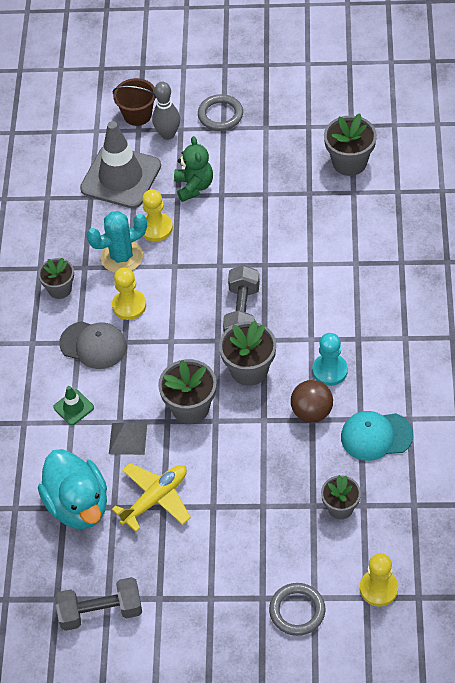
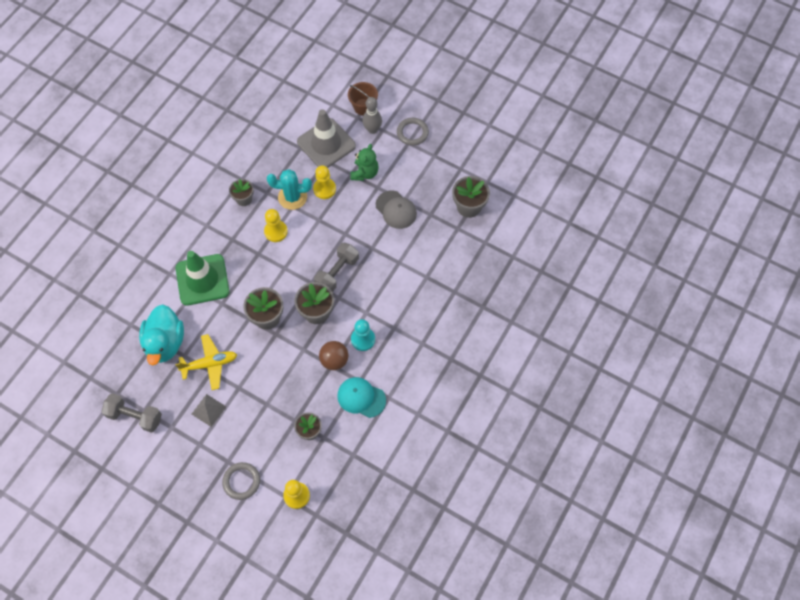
camera: 25 degrees right, 10 degrees up
green traffic cone [53,386,94,425] -> green traffic cone [176,251,230,306], size x2.31
grey cap [59,321,127,369] -> grey cap moved to [376,191,417,229]
grey pyramid [109,423,147,455] -> grey pyramid moved to [192,394,226,427]

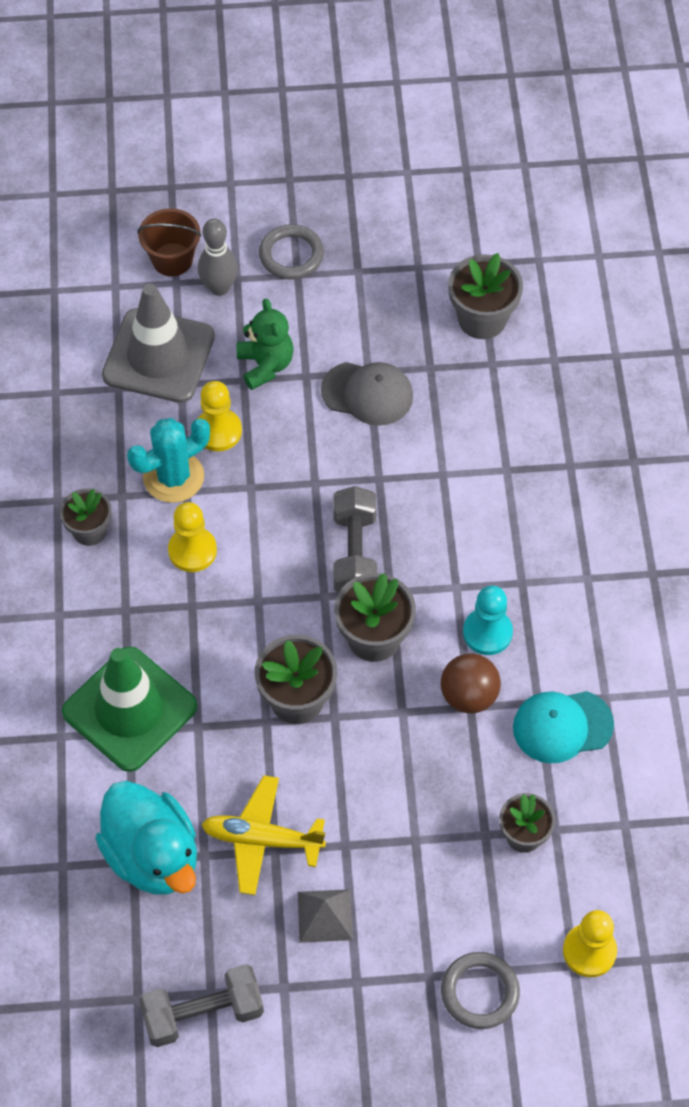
camera: 35 degrees left, 5 degrees down
yellow plane [175,334,237,390] -> yellow plane turned 120 degrees counterclockwise [201,775,326,895]

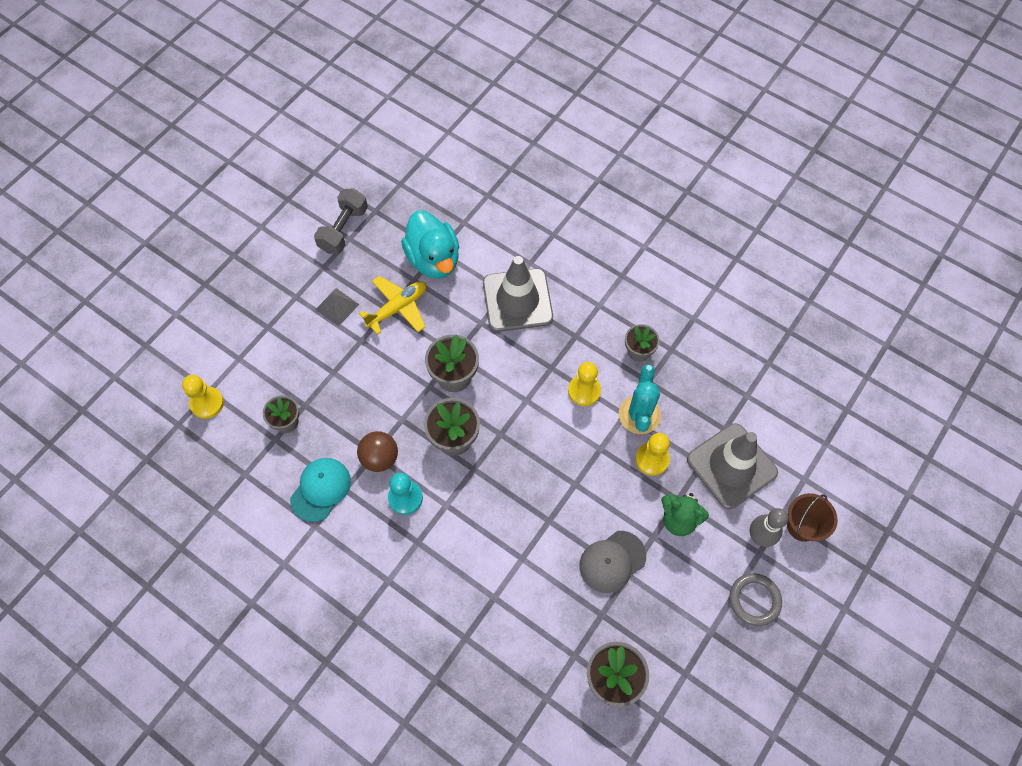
camera: 130 degrees right, 5 degrees up
green traffic cone [62,646,197,772] -> grey traffic cone [483,256,553,332]
turquoise duck [95,781,197,895] -> turquoise duck turned 120 degrees counterclockwise [401,210,459,279]
grey dumbbell [333,486,377,593] -> none
grey ring [441,952,520,1029] -> none

